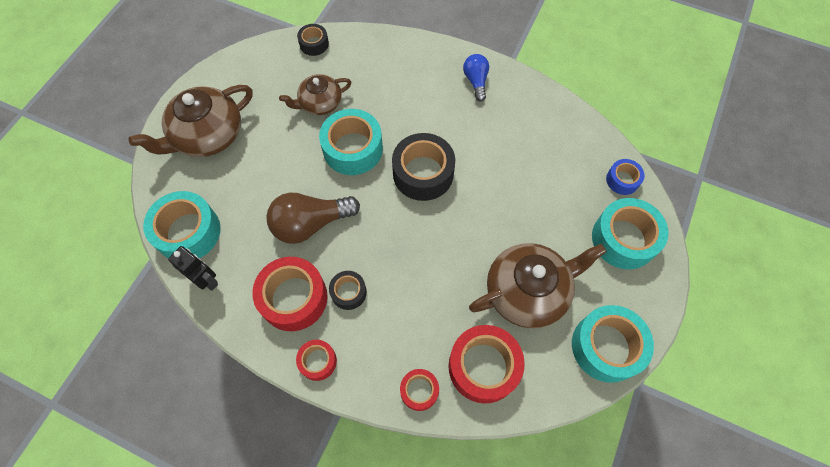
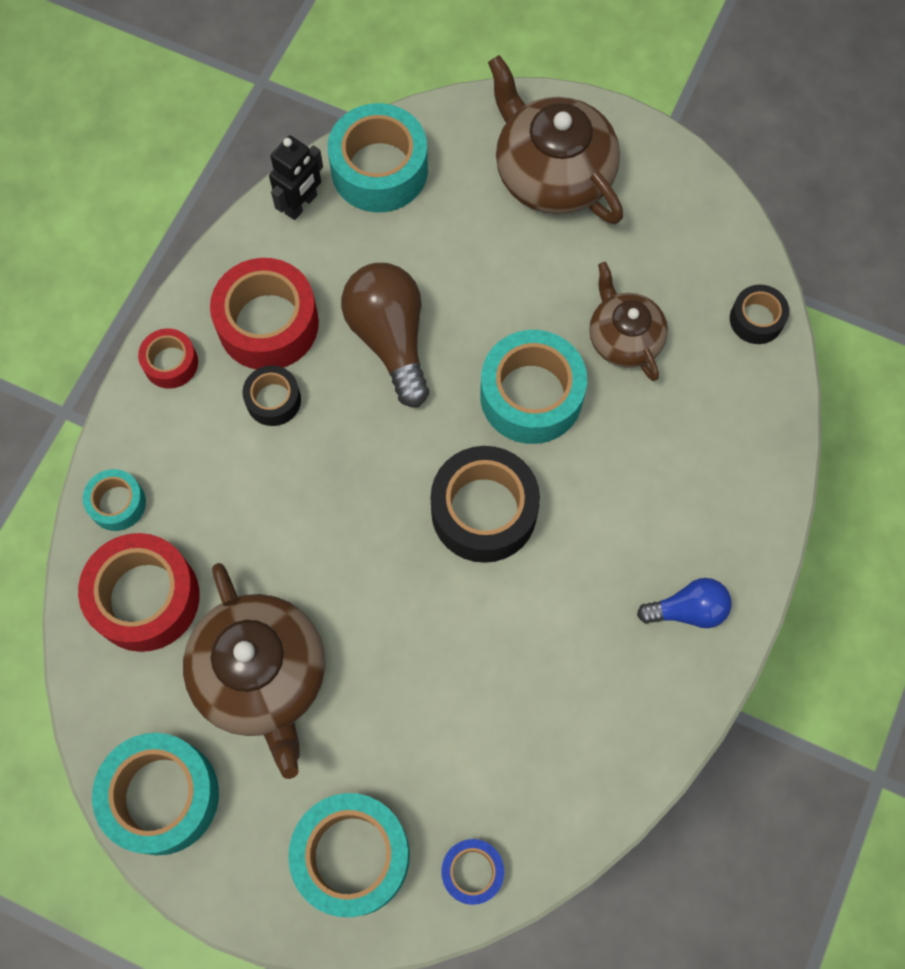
camera: 90 degrees right, 5 degrees up
red tape [400,369,439,411] -> turquoise tape [83,469,146,531]

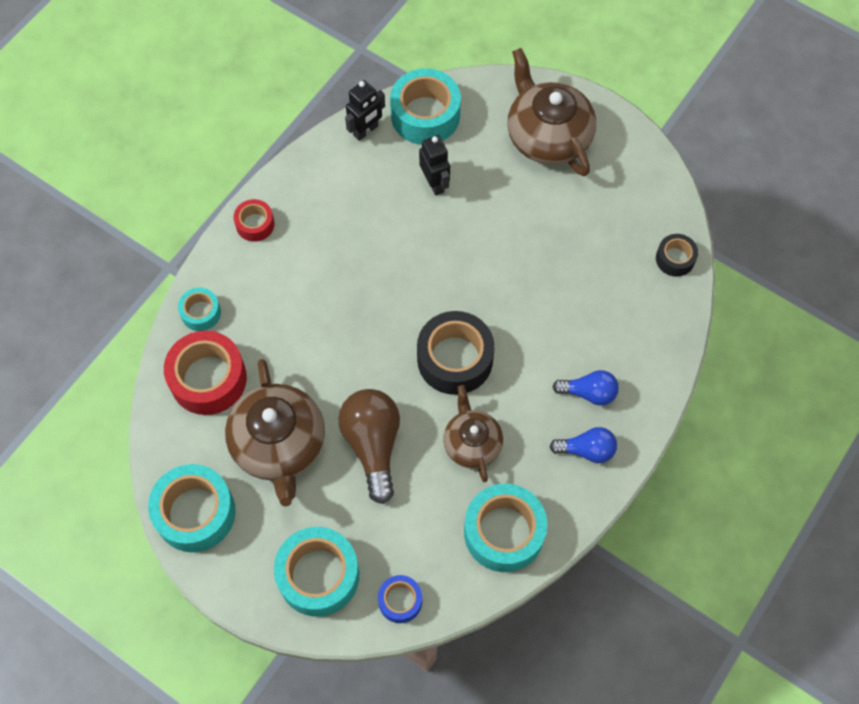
camera: 10 degrees right, 5 degrees down
red tape [210,258,319,370] -> none
black tape [242,365,301,426] -> none
brown light bulb [341,263,429,407] -> brown light bulb moved to [338,389,400,504]
turquoise tape [480,330,587,444] -> turquoise tape moved to [464,484,547,572]
brown teapot [589,262,668,381] -> brown teapot moved to [443,385,503,482]
none -> black robot [419,135,450,196]
none -> blue light bulb [552,370,619,406]

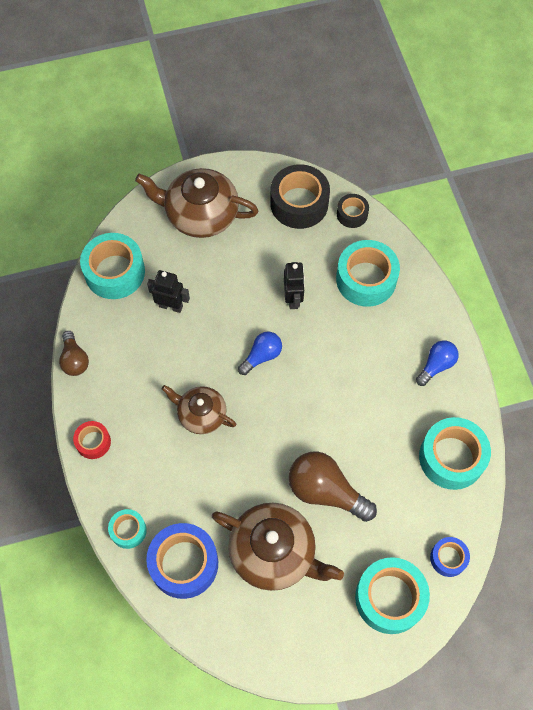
camera: 50 degrees left, 0 degrees up
turquoise tape [148,464,235,552] -> turquoise tape moved to [336,240,400,307]
red tape [164,331,247,415] -> blue tape [146,523,218,599]
black robot [345,80,385,141] -> black robot moved to [284,262,305,309]
black tape [417,311,495,395] -> black tape moved to [270,164,330,229]
brown teapot [443,385,503,482] -> brown teapot moved to [162,385,236,434]
blue light bulb [552,370,619,406] -> blue light bulb moved to [238,331,282,375]
none -> brown light bulb [59,331,89,376]

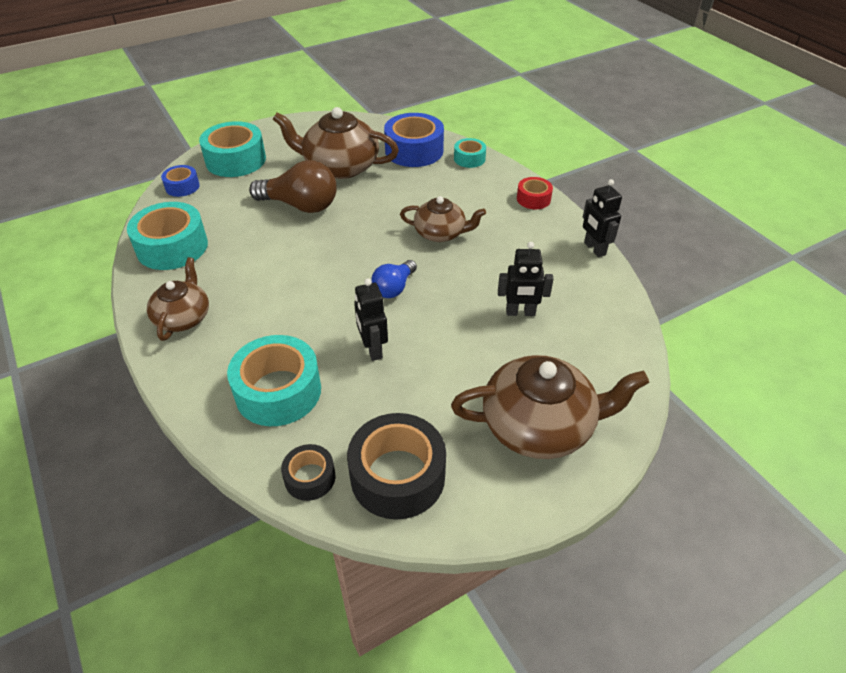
camera: 165 degrees right, 20 degrees down
brown light bulb [59,331,89,376] -> black robot [583,179,622,257]
turquoise tape [80,233,145,299] -> none
blue light bulb [416,340,459,386] -> brown teapot [147,257,209,341]

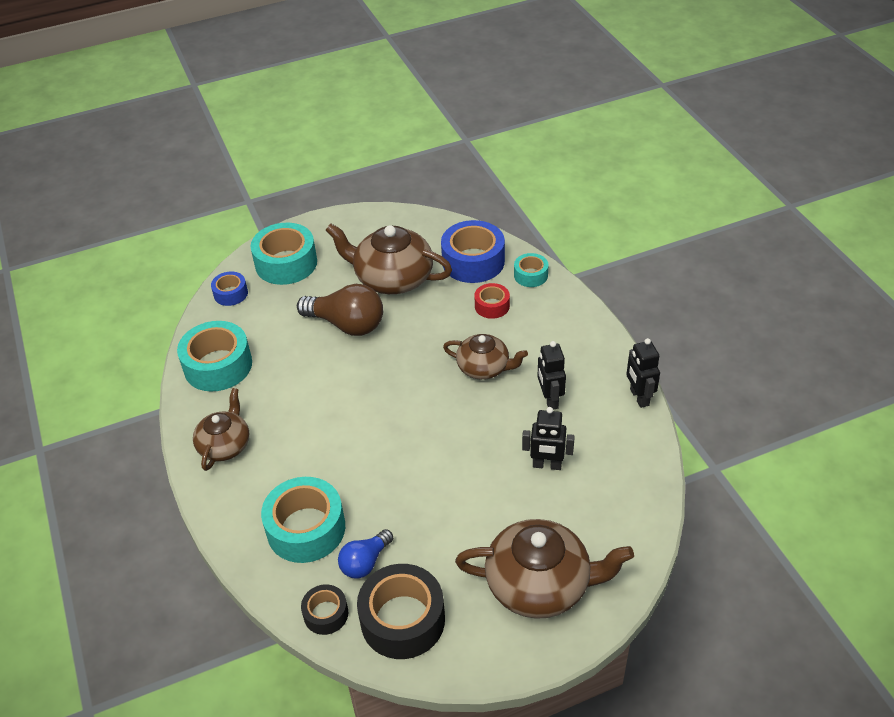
camera: 10 degrees right, 0 degrees up
black robot [354,278,388,361] -> black robot moved to [537,341,566,410]
blue light bulb [371,260,417,298] -> blue light bulb moved to [338,529,393,579]
red tape [517,177,553,209] -> red tape moved to [474,283,510,319]

